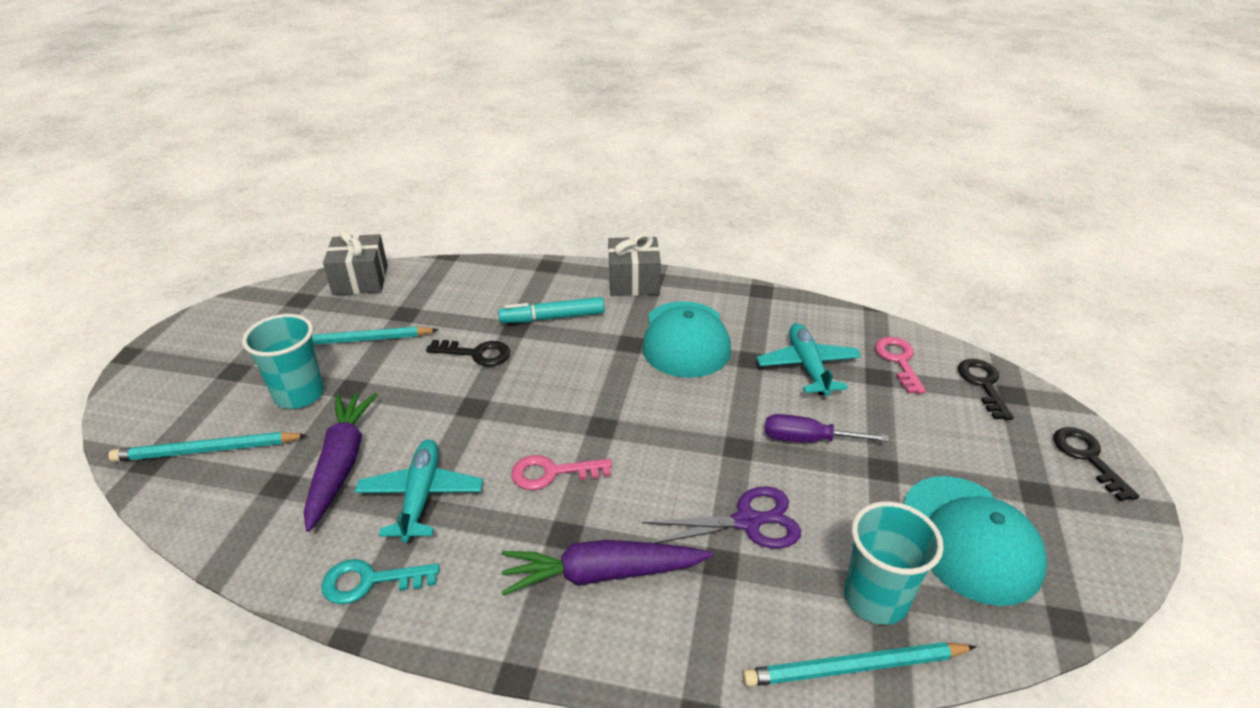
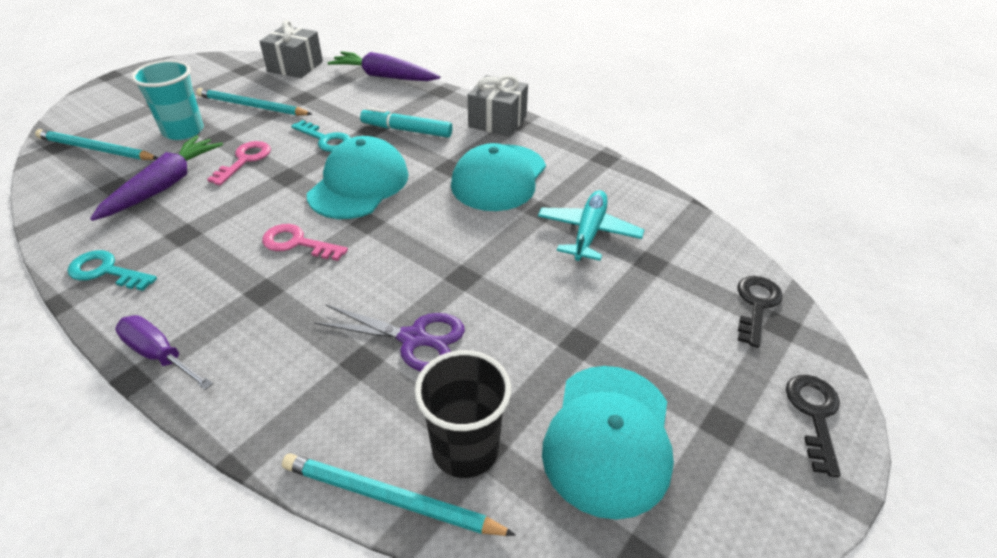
camera: 25 degrees right, 5 degrees up
turquoise plane [355,439,483,543] -> none
black key [426,340,510,366] -> turquoise key [291,120,351,152]
purple carrot [502,540,713,595] -> purple carrot moved to [328,51,440,81]
purple screwdriver [765,414,889,442] -> purple screwdriver moved to [115,315,213,390]
turquoise cup [844,501,944,625] -> black cup [414,350,511,478]
pink key [875,337,926,394] -> pink key moved to [207,141,271,186]
none -> turquoise cap [307,136,409,219]

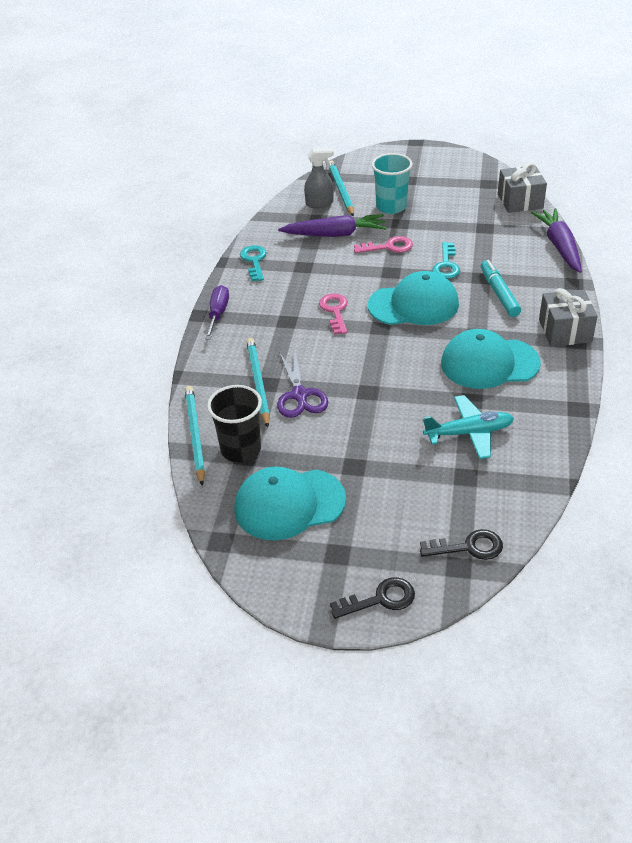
camera: 65 degrees right, 0 degrees up
turquoise pencil [196,88,312,116] -> turquoise pencil moved to [246,338,270,428]
none -> grey spray bottle [304,148,334,208]

